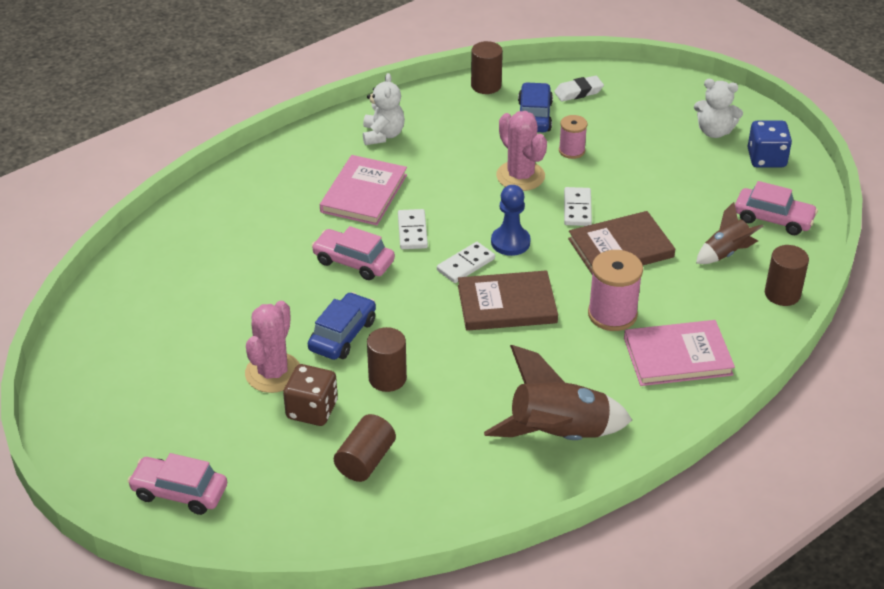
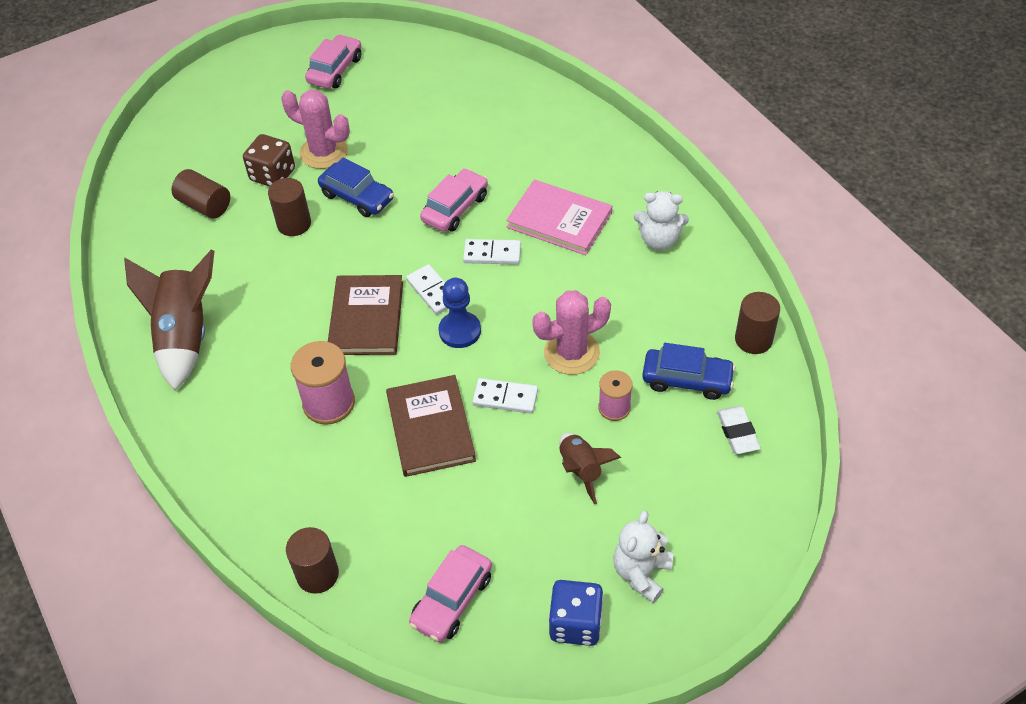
camera: 100 degrees right, 10 degrees up
pink car [127,453,227,515] -> pink car moved to [305,34,361,89]
pink book [624,320,735,386] -> none
brown rocket [696,202,764,264] -> brown rocket moved to [559,433,621,504]

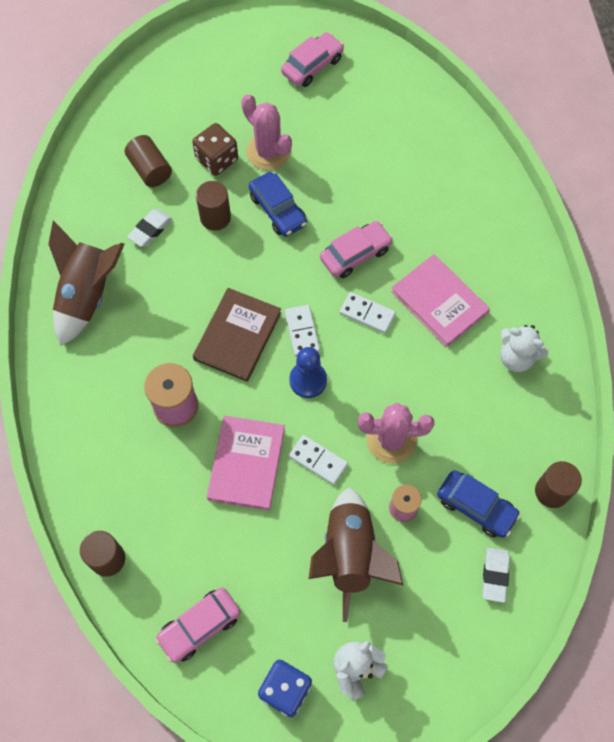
camera: 20 degrees right, 15 degrees up
brown book [386,375,476,477] -> pink book [207,416,285,511]
brown rocket [559,433,621,504] -> brown rocket [308,487,403,622], size x1.77
none -> white eraser [127,209,172,247]

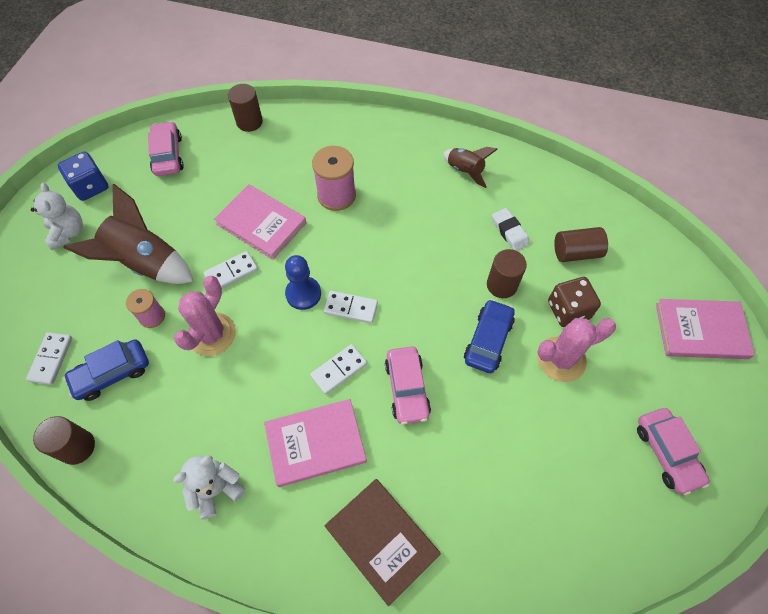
camera: 115 degrees right, 5 degrees down
brown rocket [49,220,125,346] -> brown rocket [443,147,498,188], size x0.56
brown book [193,288,281,382] -> brown book moved to [324,479,441,606]
blue car [249,172,307,237] -> blue car turned 120 degrees clockwise [464,299,515,373]
white eraser [482,548,510,603] -> white domino [26,332,72,385]
none -> pink book [656,299,755,359]

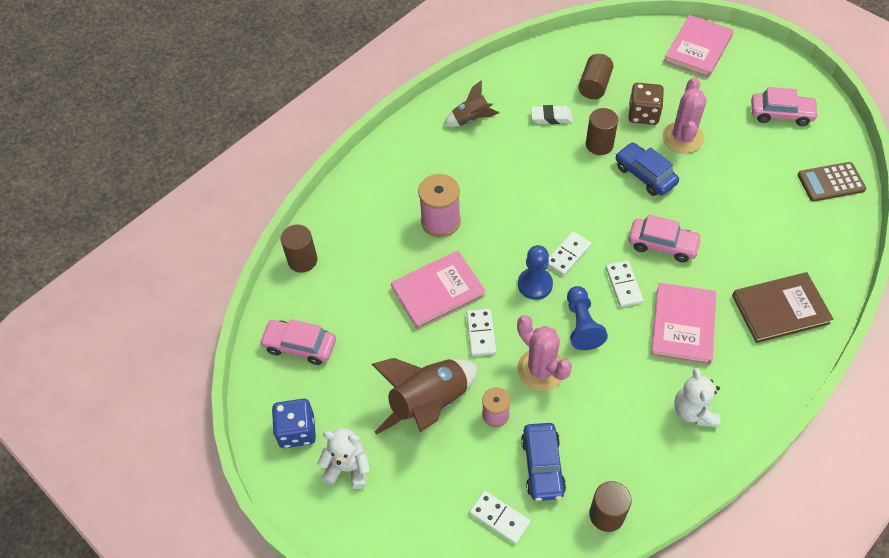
camera: 60 degrees left, 5 degrees down
none -> blue pawn [567,286,608,350]
none -> brown calculator [798,162,866,202]

